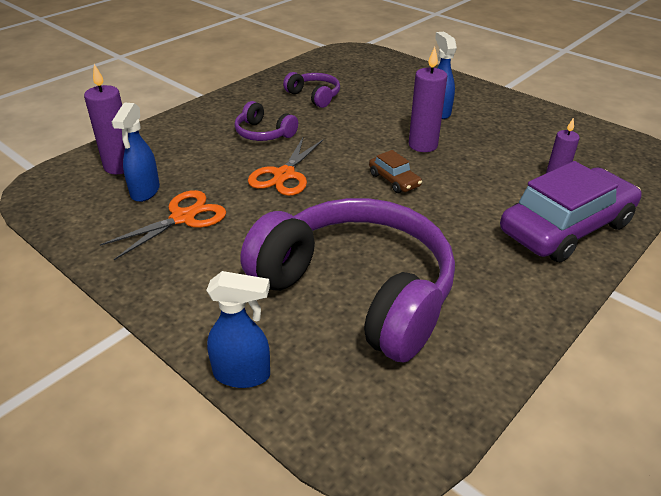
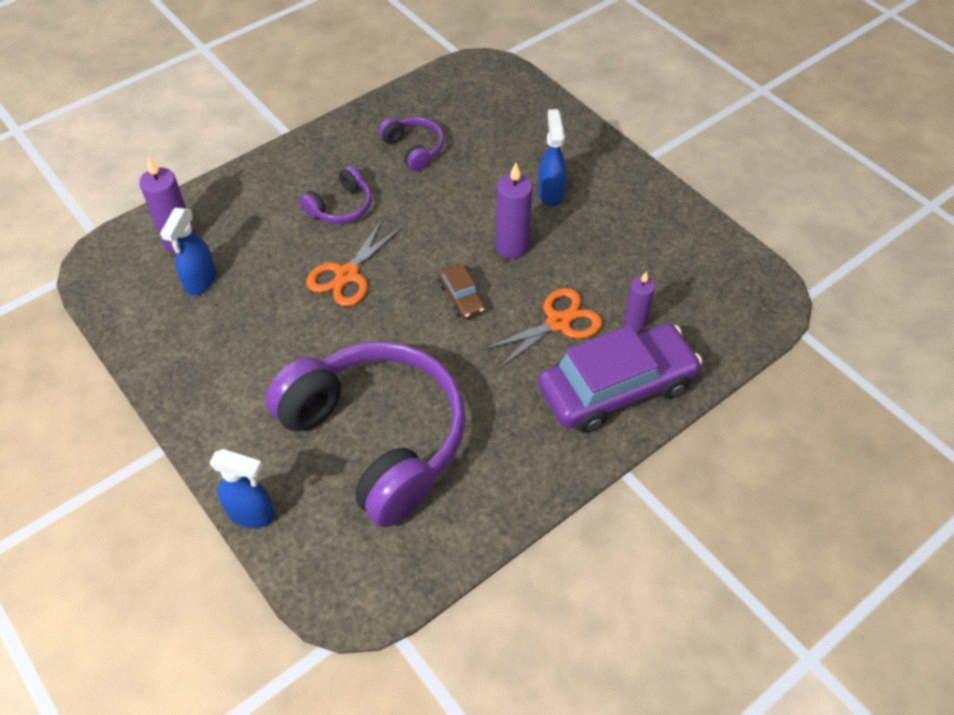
camera: 10 degrees right, 15 degrees up
orange scissors [100,190,226,260] -> orange scissors moved to [482,288,603,370]
purple headphones [235,101,298,141] -> purple headphones turned 90 degrees counterclockwise [300,166,372,224]

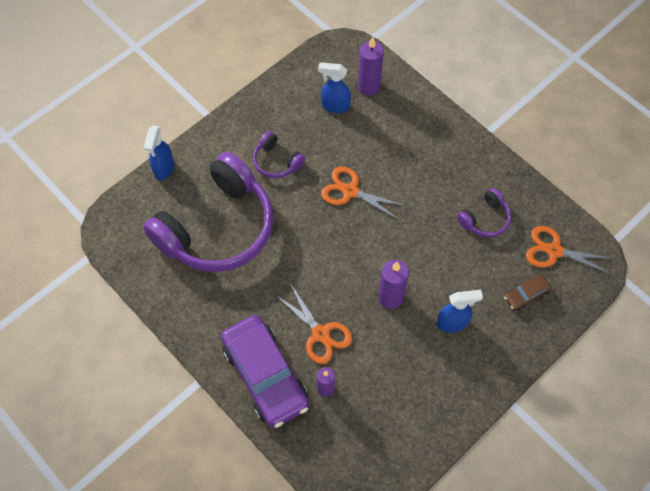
camera: 85 degrees right, 10 degrees up
purple headphones [300,166,372,224] -> purple headphones moved to [253,131,305,178]
brown car [438,264,485,319] -> brown car moved to [504,274,551,311]
none -> orange scissors [526,226,616,275]

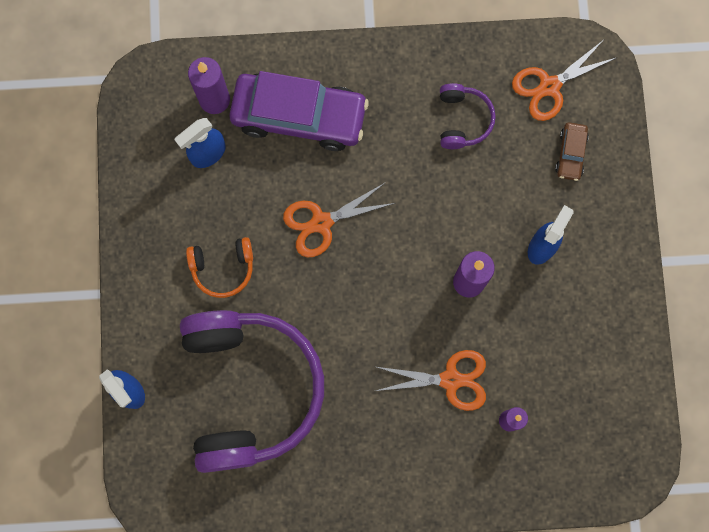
camera: 50 degrees left, 15 degrees up
purple car [221,315,309,428] -> purple car moved to [229,71,369,151]
purple headphones [253,131,305,178] -> orange headphones [186,237,253,298]

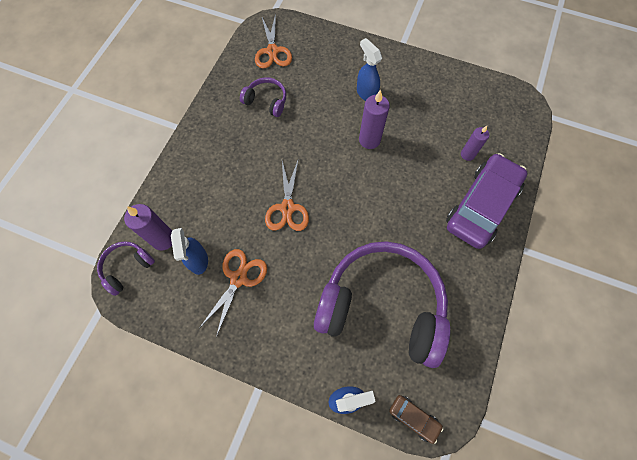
camera: 65 degrees left, 10 degrees down
orange headphones [186,237,253,298] -> none
purple car [229,71,369,151] -> purple car moved to [446,153,527,249]
orange scissors [376,350,486,411] -> orange scissors moved to [200,249,267,337]
brown car [555,122,589,181] -> brown car moved to [389,395,444,444]
none -> purple headphones [97,241,155,296]

